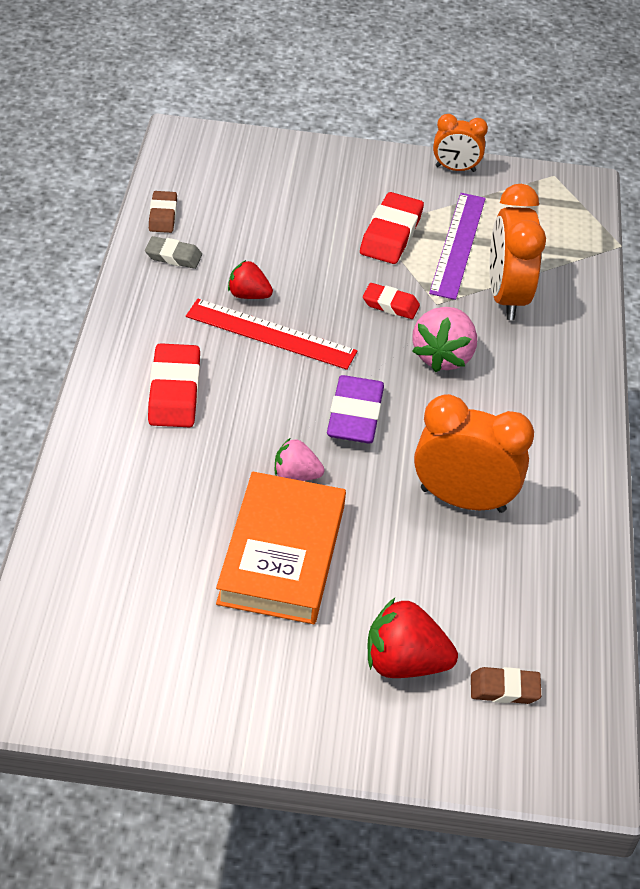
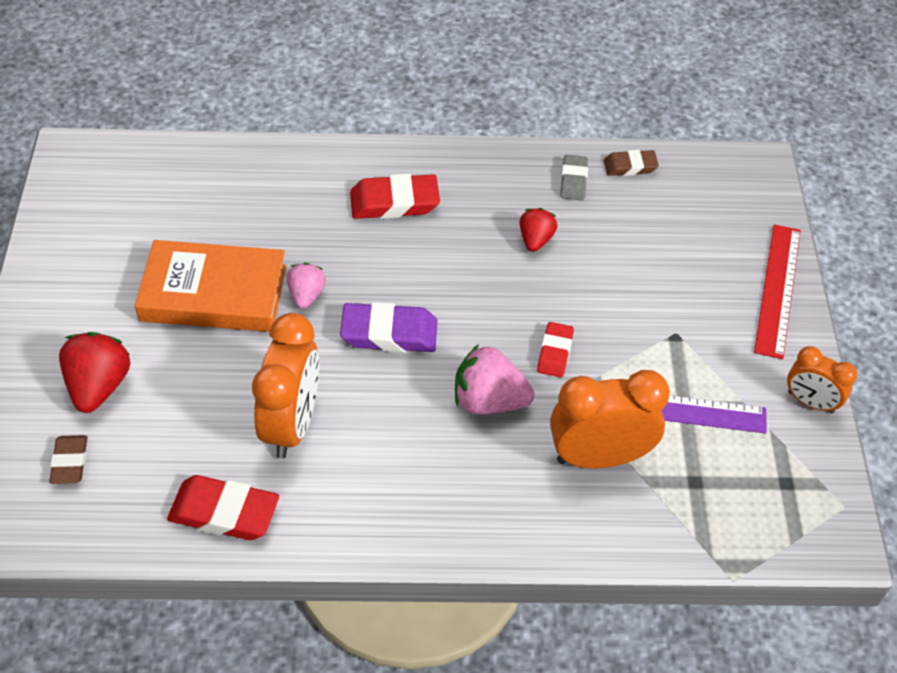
camera: 85 degrees right, 5 degrees up
red ruler [186,299,358,370] -> red ruler moved to [754,224,801,359]
red eraser [360,192,424,264] -> red eraser moved to [167,475,279,540]
orange clock [433,114,488,172] -> orange clock turned 60 degrees counterclockwise [787,346,857,413]

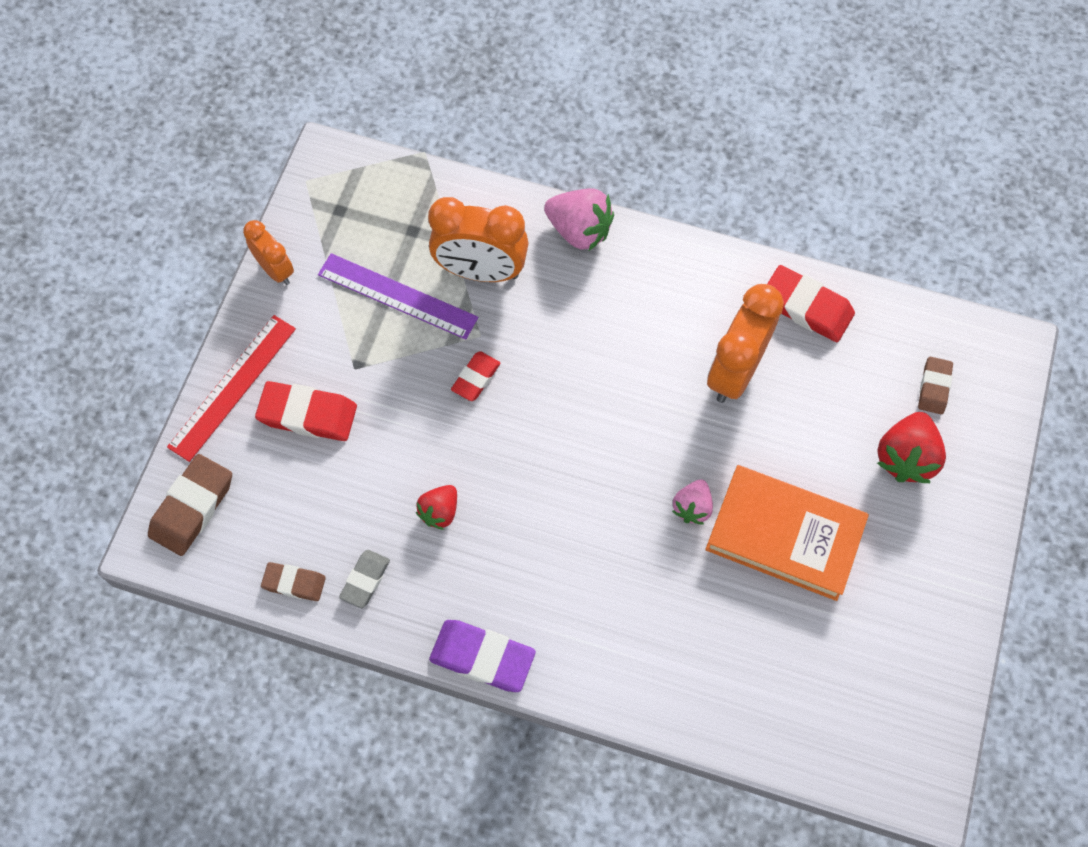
camera: 160 degrees left, 15 degrees up
purple eraser [340,302,437,352] -> purple eraser moved to [429,620,536,692]
red eraser [350,174,440,219] -> red eraser moved to [255,381,357,441]
pink strawberry [455,344,534,414] -> pink strawberry moved to [544,188,614,251]
none -> brown eraser [148,454,232,556]

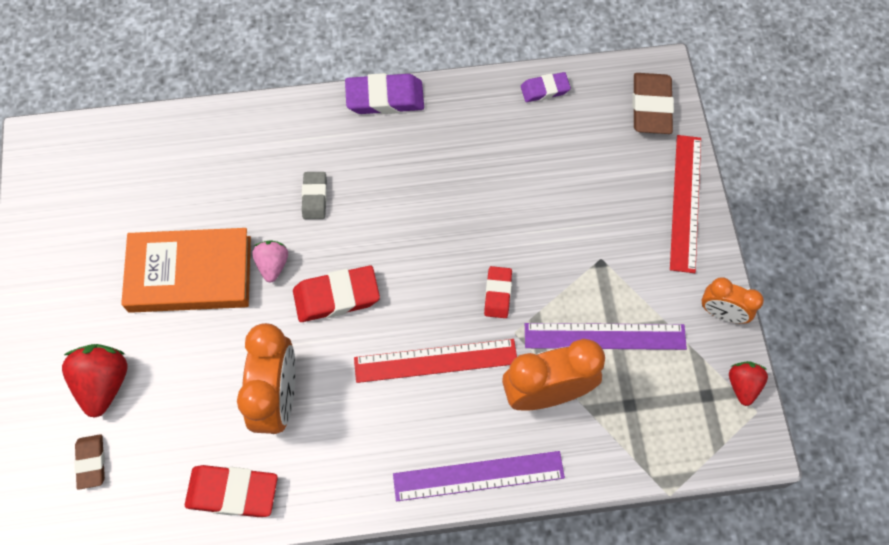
camera: 155 degrees right, 0 degrees up
red eraser [255,381,357,441] -> red eraser moved to [293,266,380,322]
brown eraser [261,562,326,601] -> purple eraser [521,72,571,102]
grey eraser [339,550,390,608] -> grey eraser moved to [302,172,327,219]
red strawberry [416,485,457,530] -> red strawberry moved to [729,361,768,406]
pink strawberry [544,188,614,251] -> purple ruler [393,451,565,501]
none -> red ruler [354,339,517,383]

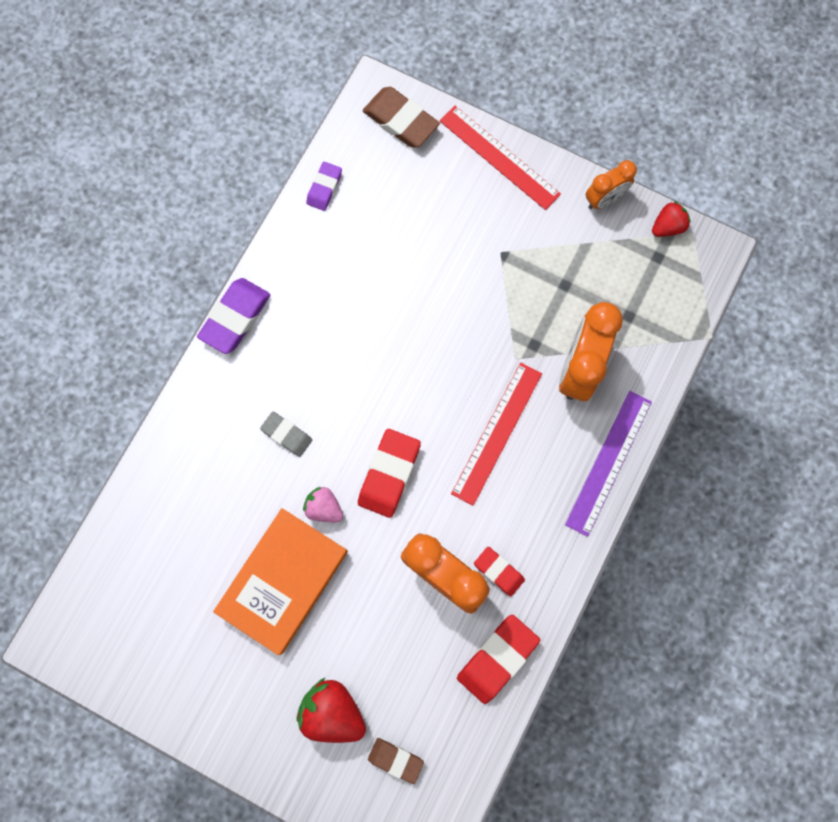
camera: 55 degrees left, 10 degrees up
red eraser [484,266,512,318] -> red eraser moved to [474,547,525,597]
purple ruler [525,323,687,350] -> none
red strawberry [729,361,768,406] -> red strawberry turned 105 degrees clockwise [652,201,691,237]

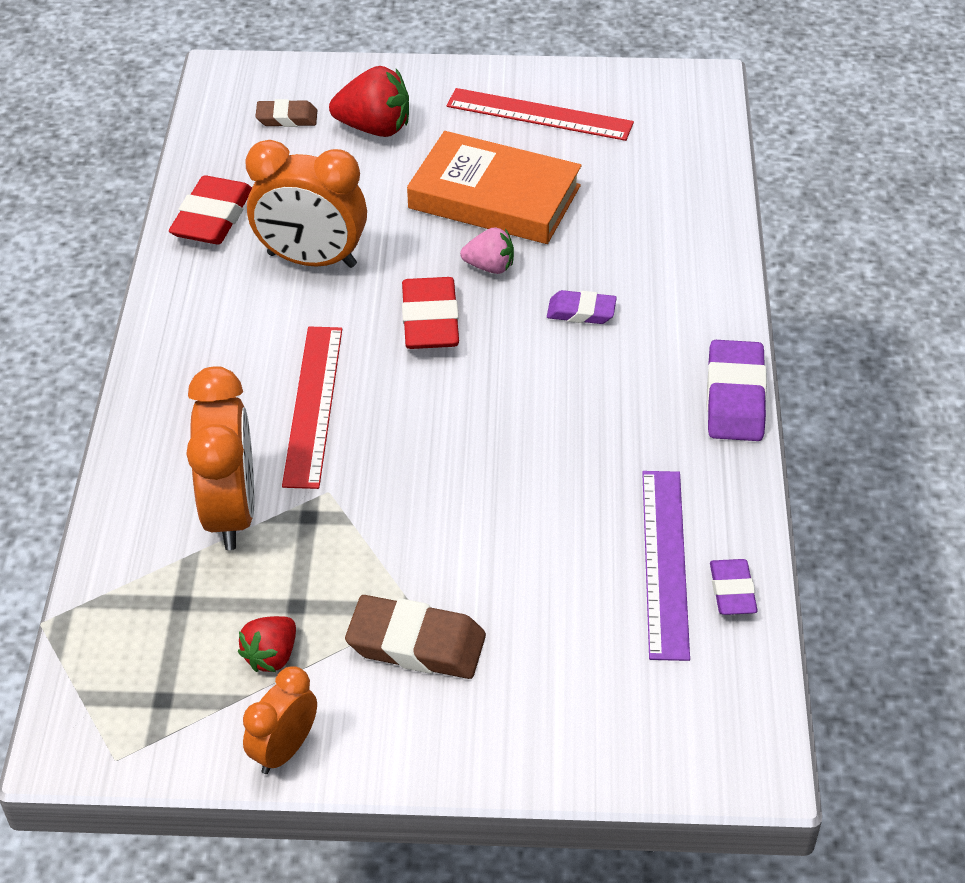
camera: 155 degrees right, 30 degrees down
orange book [213,508,348,655] -> orange book turned 75 degrees counterclockwise [407,131,582,244]
grey eraser [260,412,312,457] -> purple eraser [547,290,617,324]
brown eraser [363,87,440,148] -> brown eraser moved to [345,595,486,679]
red ruler [440,106,561,210] -> red ruler moved to [447,88,634,141]
red eraser [474,547,525,597] -> none
purple ruler [565,391,652,537] -> purple ruler moved to [642,471,690,661]
red strawberry [652,201,691,237] -> red strawberry moved to [238,616,296,672]

